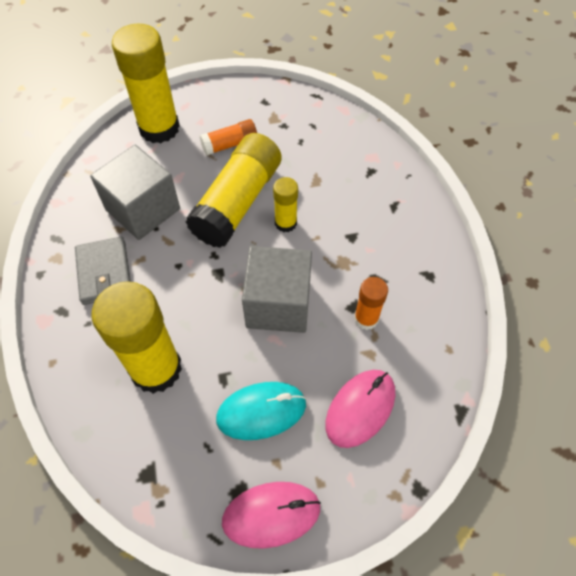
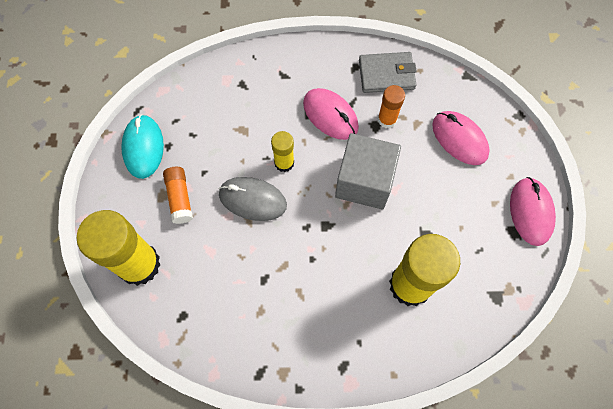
camera: 80 degrees left, 10 degrees up
grey wallet [75,237,131,305] -> grey wallet moved to [359,52,417,93]
grey cube [90,145,180,240] -> none
yellow glue stick [186,133,281,248] -> grey mouse [219,177,287,221]
turquoise mouse [216,382,306,440] -> turquoise mouse moved to [121,114,164,179]
none -> pink mouse [303,88,359,140]

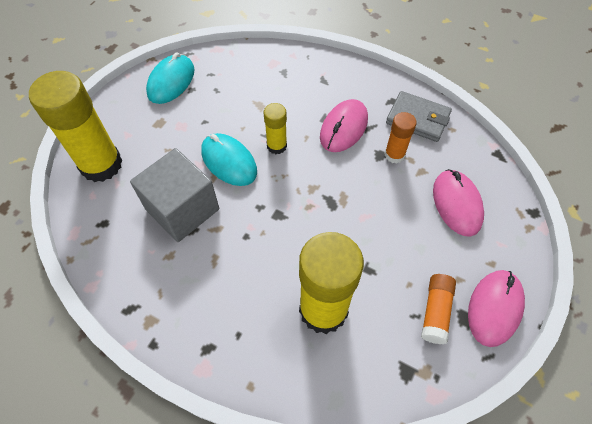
camera: 30 degrees right, 10 degrees down
orange glue stick [163,167,193,224] -> orange glue stick moved to [421,274,456,344]
grey mouse [219,177,287,221] -> turquoise mouse [201,133,257,186]
pink mouse [303,88,359,140] -> pink mouse turned 45 degrees clockwise [320,99,368,152]
grey cube [335,133,401,209] -> grey cube moved to [130,148,219,242]

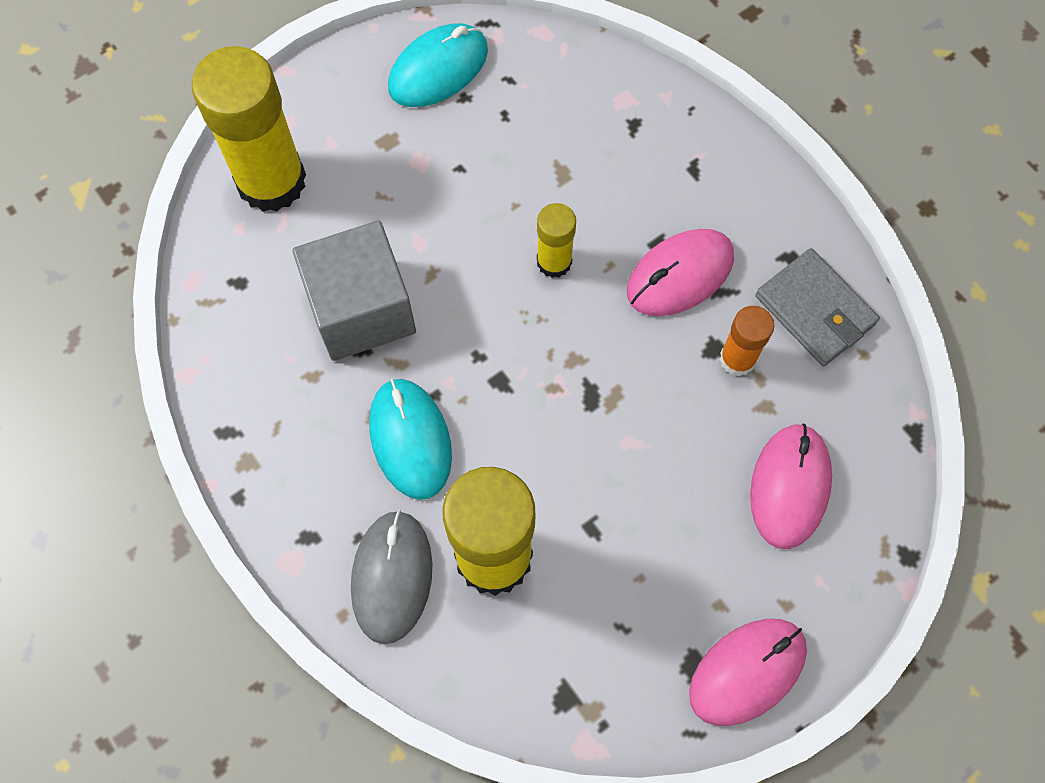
camera: 25 degrees right, 10 degrees up
turquoise mouse [201,133,257,186] -> turquoise mouse moved to [369,379,452,500]
orange glue stick [421,274,456,344] -> none
none -> grey mouse [351,510,433,644]

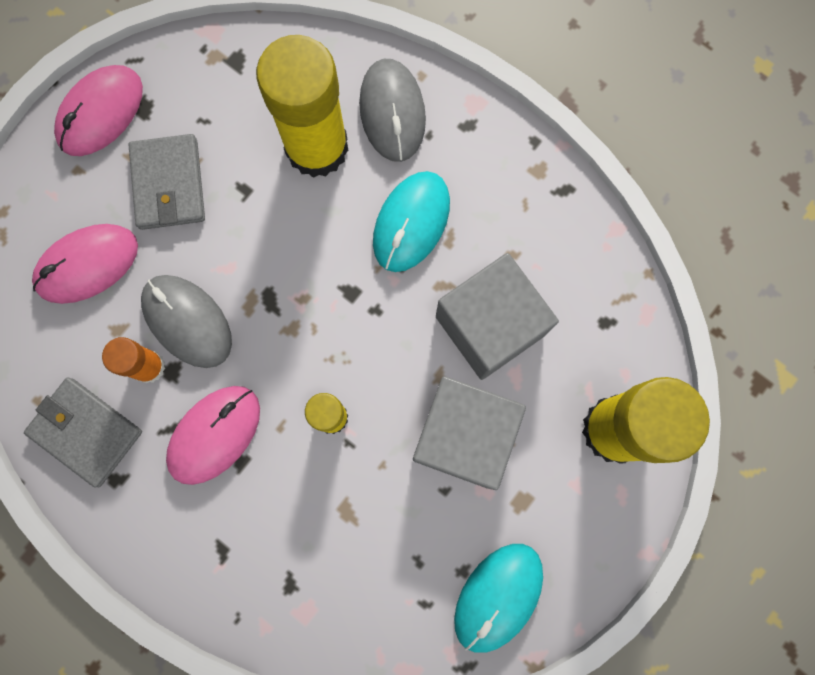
camera: 165 degrees right, 10 degrees up
turquoise mouse [369,379,452,500] -> turquoise mouse turned 60 degrees clockwise [373,171,450,272]
pink mouse [750,423,832,549] -> pink mouse turned 60 degrees clockwise [32,224,138,304]
none -> grey wallet [128,134,205,230]
none -> grey mouse [141,275,232,368]
none -> grey cube [413,376,526,490]

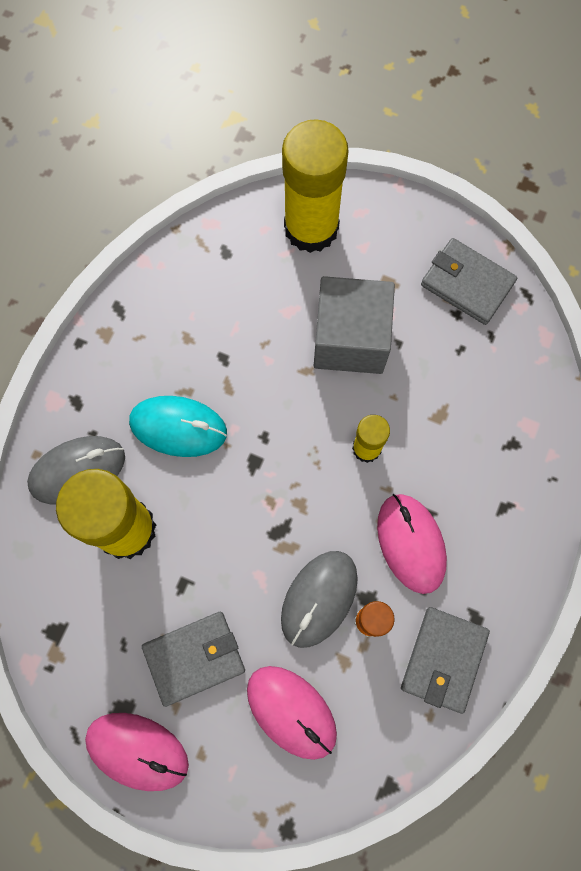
camera: 105 degrees left, 5 degrees down
pink mouse [166,386,260,485] -> pink mouse turned 45 degrees clockwise [377,494,447,594]
grey cube [436,253,559,380] -> none
turquoise mouse [454,544,543,653] -> grey wallet [421,238,517,325]

